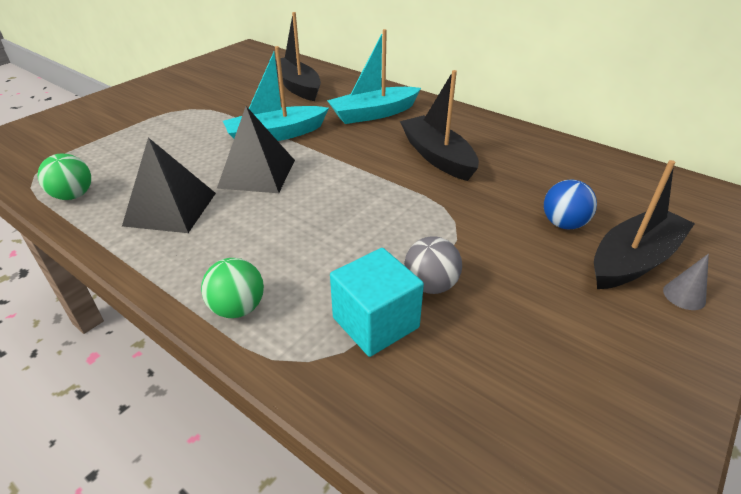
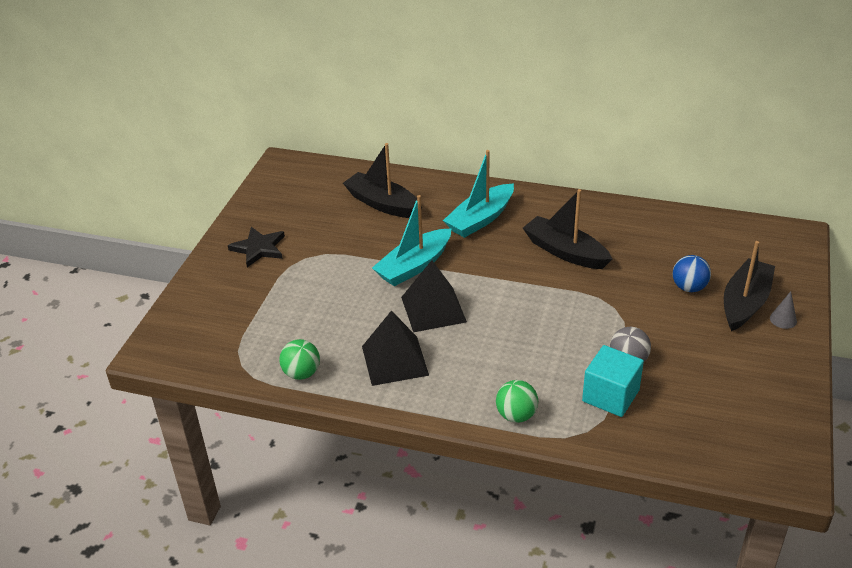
camera: 20 degrees left, 0 degrees up
none -> black star [228,227,285,267]

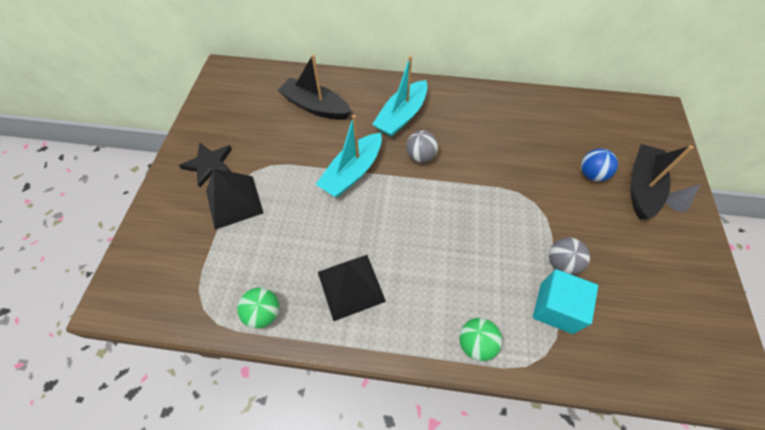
camera: 10 degrees left, 20 degrees up
black pyramid [401,260,467,332] -> black pyramid moved to [206,168,263,230]
black boat [523,189,612,269] -> none
none -> grey ball [406,130,438,163]

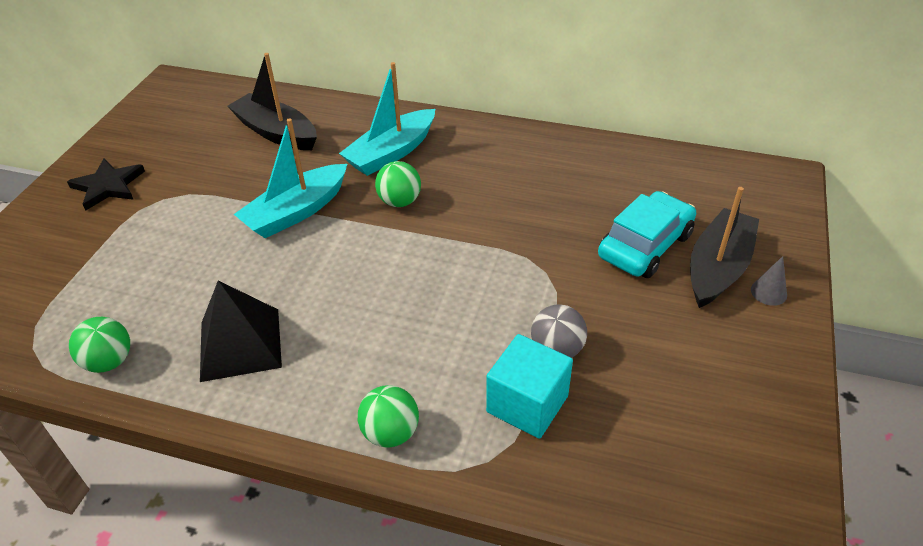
camera: 10 degrees right, 15 degrees down
black pyramid [206,168,263,230] -> none
grey ball [406,130,438,163] -> green ball [375,161,421,207]
blue ball [581,149,618,182] -> turquoise car [598,191,696,278]

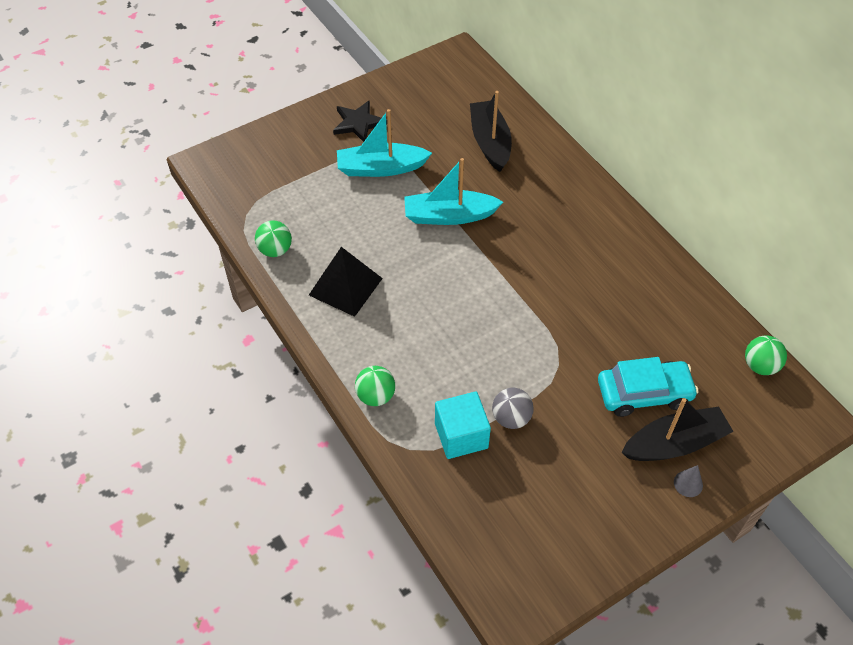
camera: 40 degrees right, 10 degrees up
turquoise boat [339,62,435,176] -> turquoise boat moved to [337,109,432,177]
green ball [375,161,421,207] -> green ball moved to [745,335,787,375]

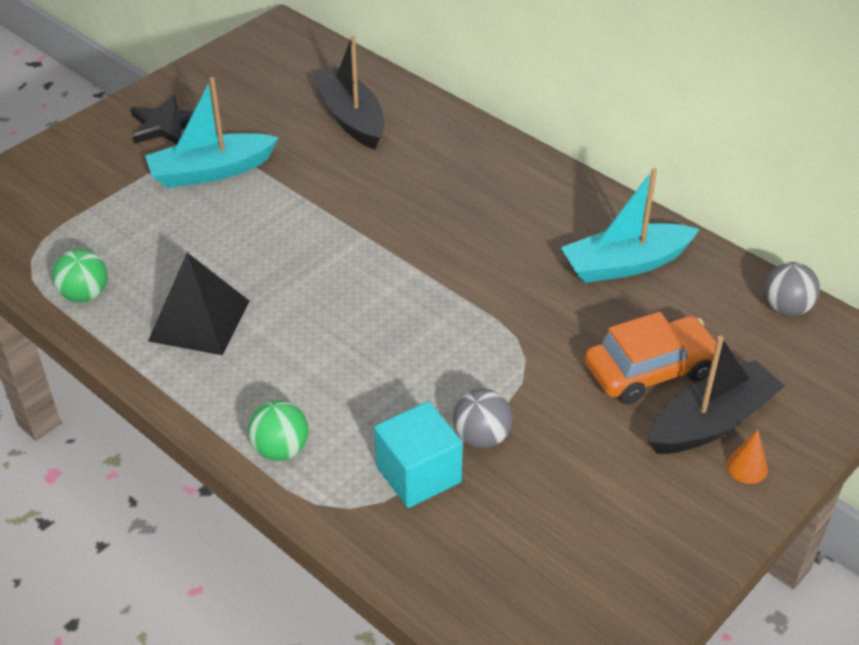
camera: 15 degrees left, 10 degrees down
turquoise boat [404,158,503,225] -> turquoise boat moved to [561,168,700,283]
turquoise car [598,357,698,417] -> orange car [585,312,716,404]
grey cone [674,465,703,497] -> orange cone [726,430,768,484]
green ball [745,335,787,375] -> grey ball [764,262,820,316]

